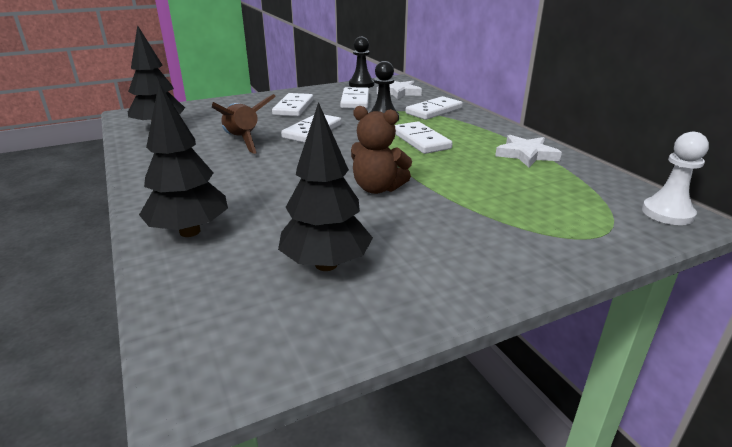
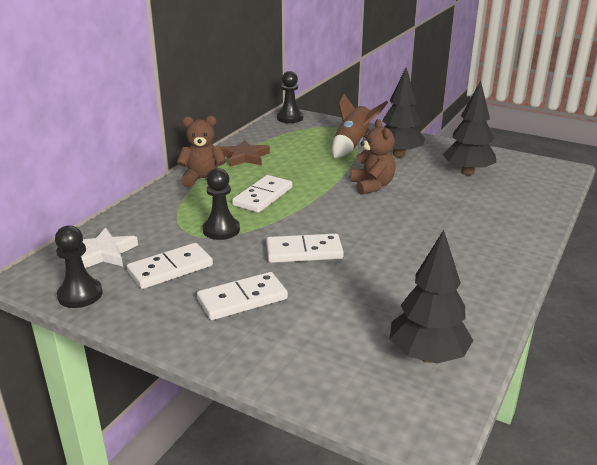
camera: 125 degrees left, 0 degrees up
black tree [139,83,228,237] -> black tree moved to [383,68,425,157]
brown rocket [212,94,276,154] -> brown rocket moved to [332,94,388,158]
white domino [405,96,463,120] -> none
white star [495,135,562,167] -> brown star [221,140,270,167]
white pawn [642,132,709,225] -> black pawn [277,71,303,123]
none -> brown teddy bear [177,116,226,187]

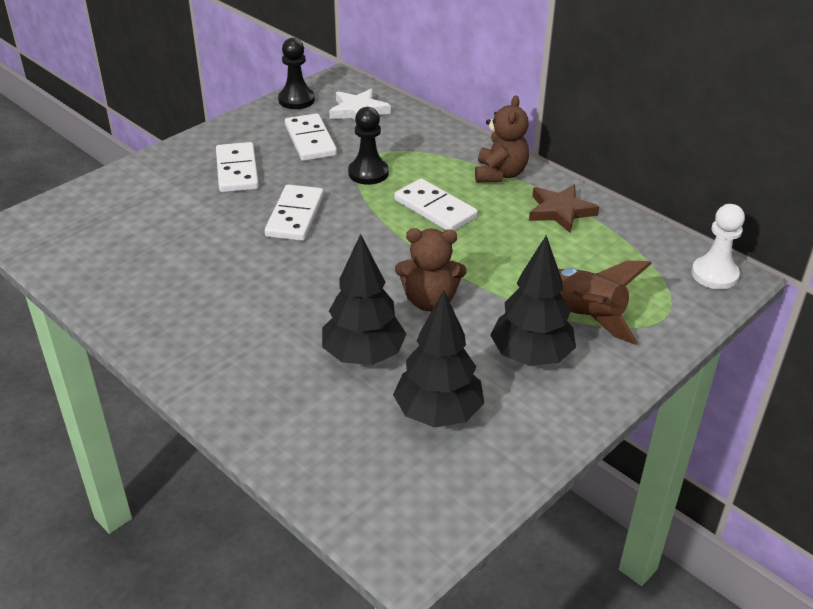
camera: 105 degrees right, 10 degrees up
black pawn [277,71,303,123] -> white pawn [691,204,745,289]
black tree [390,230,473,364] -> black tree moved to [322,234,407,365]

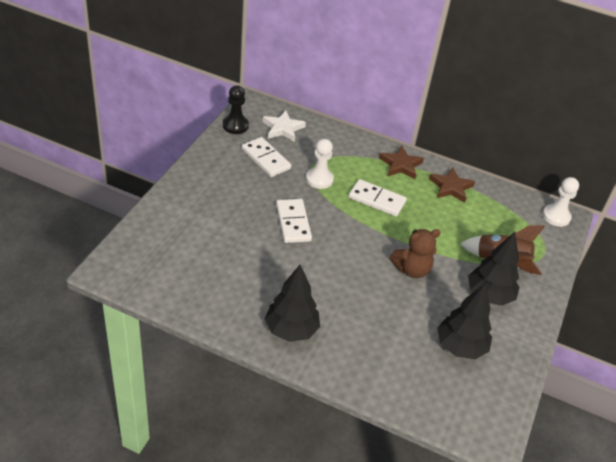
camera: 25 degrees left, 5 degrees up
white domino [216,142,259,192] -> none
black tree [322,234,407,365] -> black tree moved to [265,265,320,342]
black pawn [348,107,389,185] -> white pawn [306,139,334,189]
brown teddy bear [475,95,529,183] -> brown star [379,146,424,179]

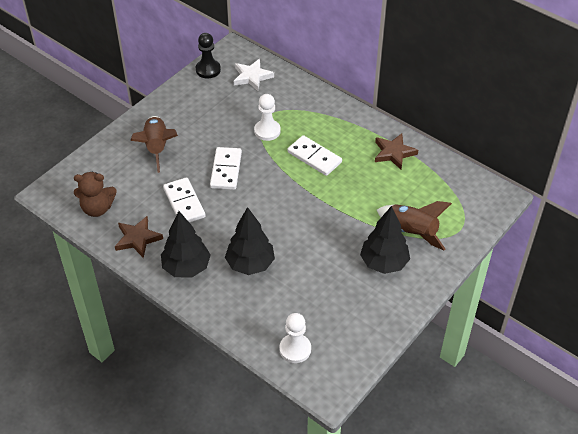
camera: 20 degrees right, 5 degrees up
white domino [242,137,291,177] -> white domino moved to [163,177,206,223]
brown star [379,146,424,179] -> brown star moved to [115,216,163,258]
brown teddy bear [389,229,441,278] -> brown teddy bear moved to [74,172,117,217]
black tree [437,283,492,359] -> black tree moved to [225,207,275,275]
white pawn [543,177,579,227] -> white pawn moved to [279,313,311,363]
none -> brown rocket [130,116,178,173]

